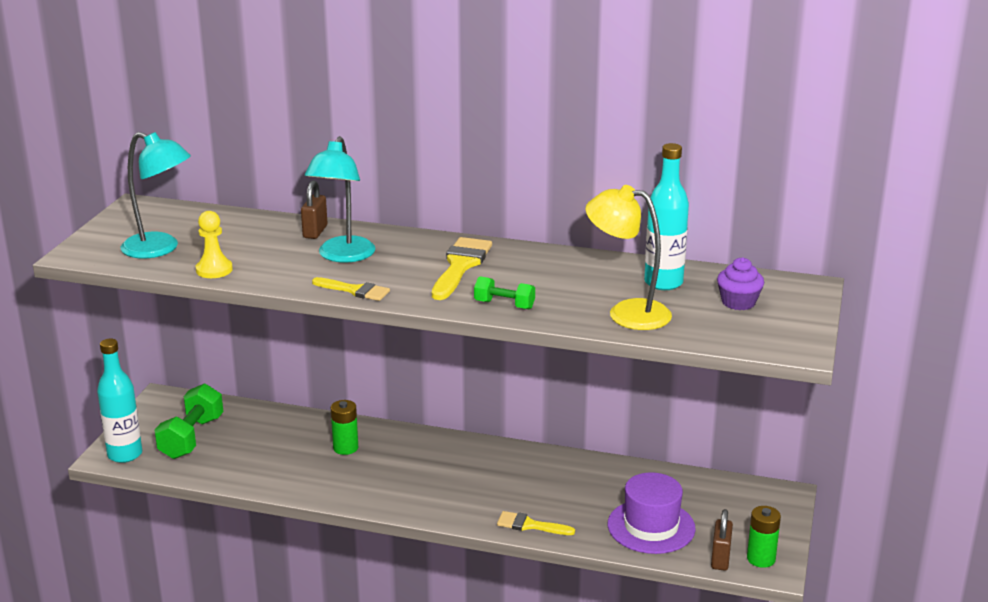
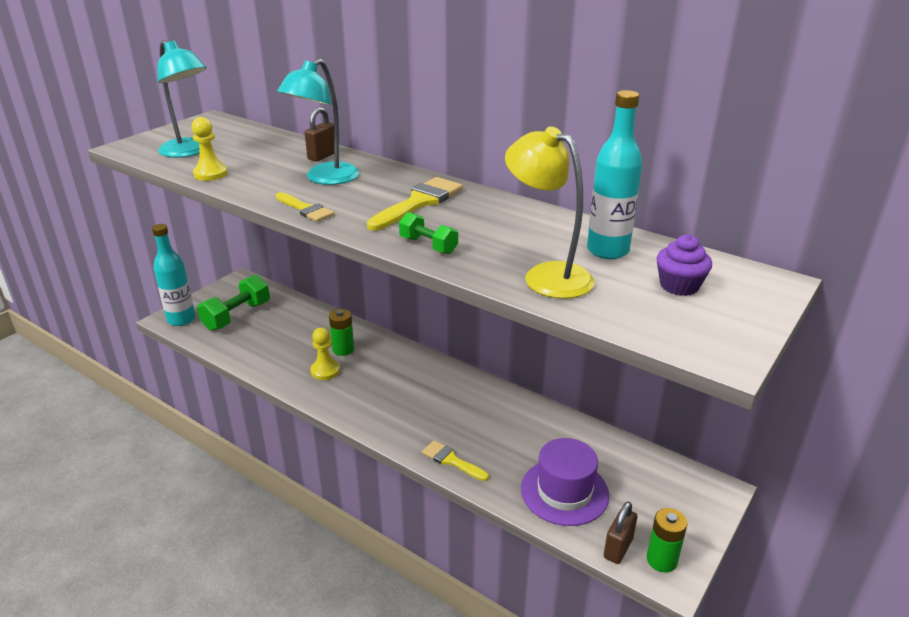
camera: 20 degrees right, 5 degrees up
none -> yellow pawn [310,328,340,380]

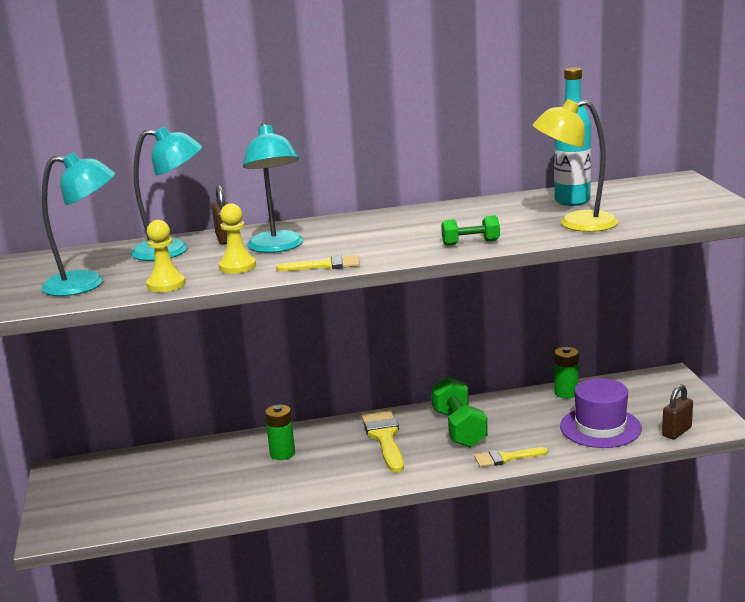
camera: 45 degrees left, 10 degrees down
turquoise bottle [152,224,196,326] -> none
green dumbbell [197,275,270,331] -> green dumbbell moved to [431,376,488,448]
yellow pawn [310,328,340,380] -> yellow pawn moved to [218,203,256,274]
yellow brush [367,177,463,231] -> yellow brush moved to [361,409,404,473]
brown padlock [604,501,637,564] -> brown padlock turned 60 degrees clockwise [662,384,693,439]
green battery [647,508,688,573] -> green battery moved to [554,347,579,398]
purple cupcake [657,235,712,296] -> none
none -> turquoise lamp [131,126,202,261]

